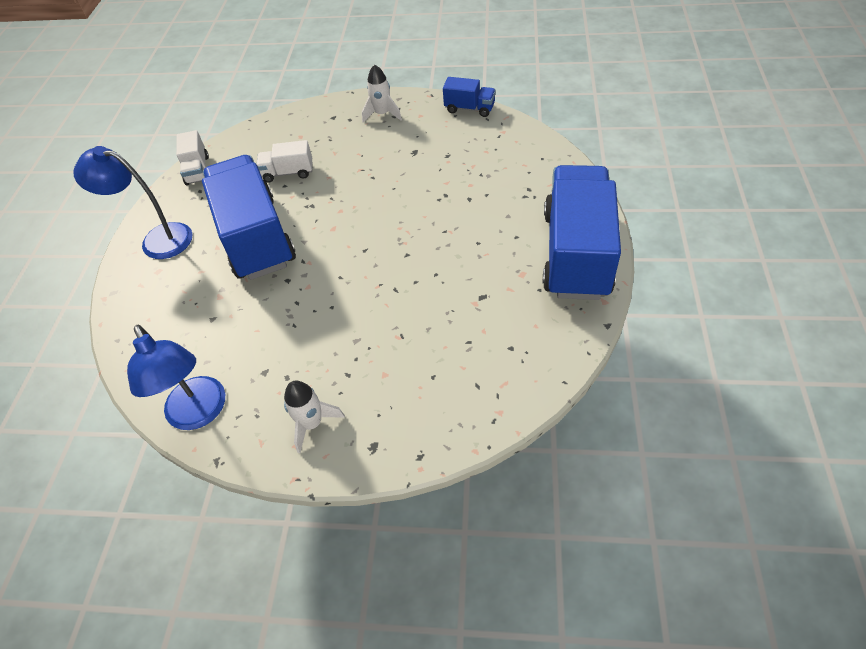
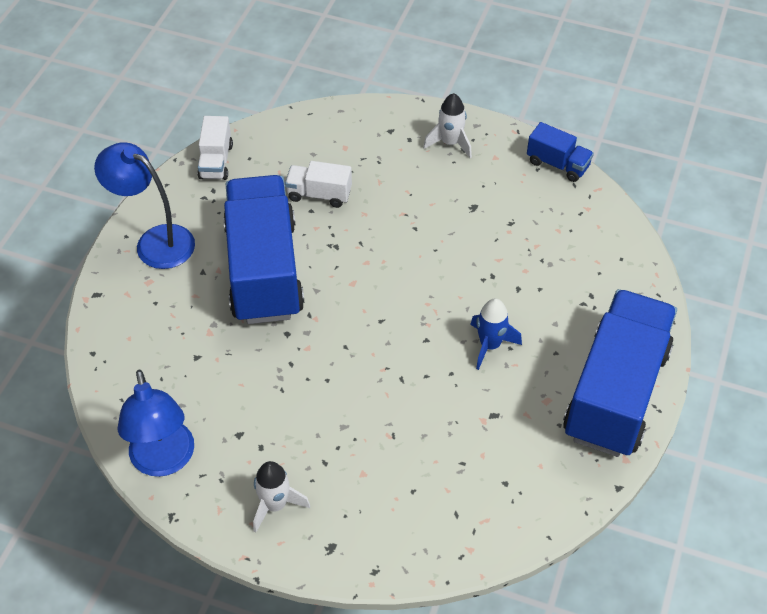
camera: 10 degrees right, 0 degrees up
none -> blue rocket [470,298,522,370]

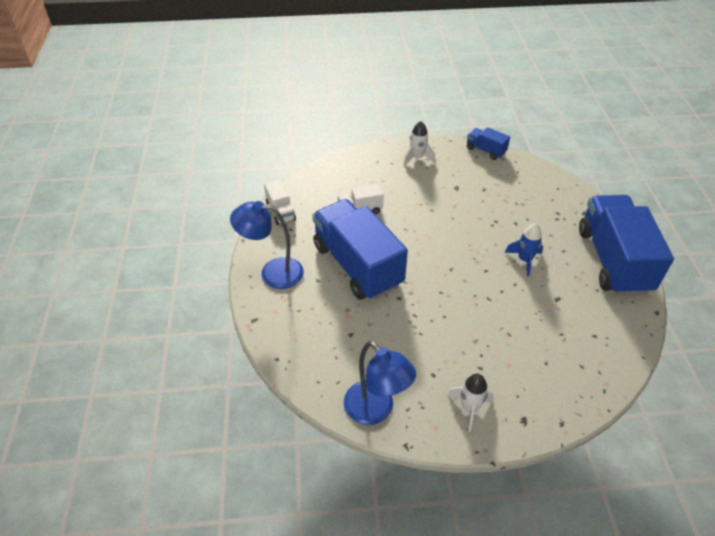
camera: 25 degrees left, 5 degrees down
blue truck [527,122,594,182] -> blue truck turned 150 degrees counterclockwise [467,127,510,160]

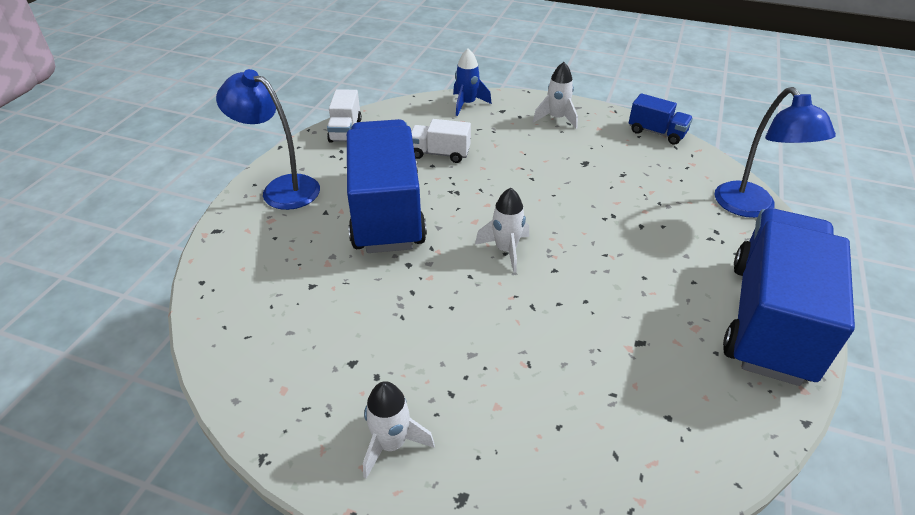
camera: 25 degrees right, 5 degrees down
blue lamp [344,341,416,425] -> blue lamp moved to [714,87,836,218]
blue truck [467,127,510,160] -> blue truck turned 150 degrees clockwise [629,93,693,145]
blue rocket [505,223,543,276] -> blue rocket moved to [453,48,492,116]
none -> white rocket [475,188,529,273]

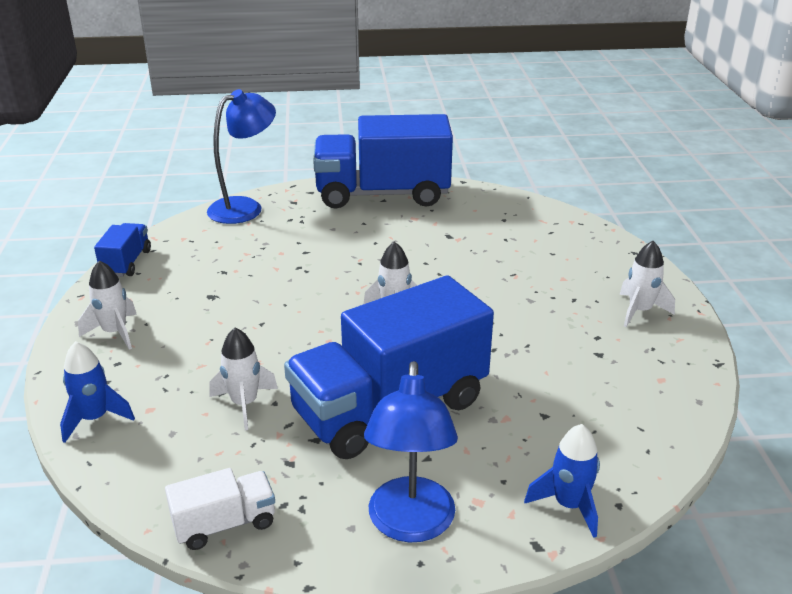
camera: 115 degrees left, 10 degrees down
white truck [411,119,471,163] -> white rocket [210,328,278,430]
none -> blue rocket [524,424,600,538]

